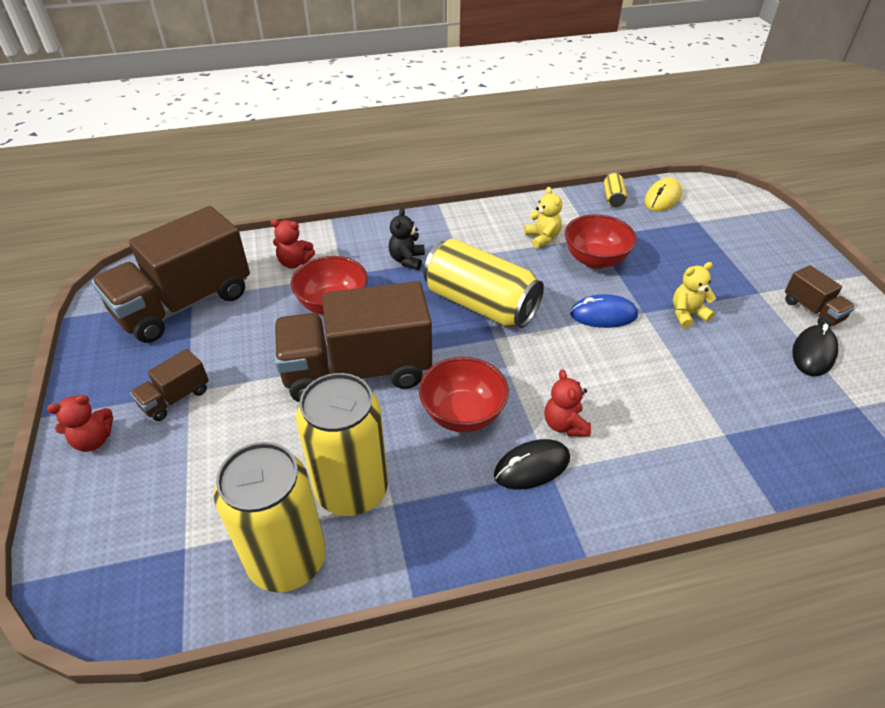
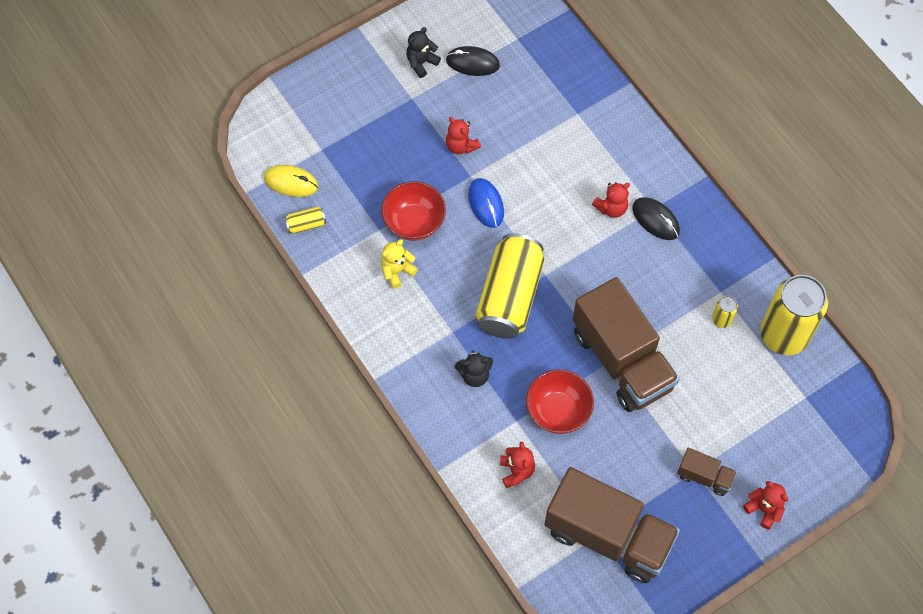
camera: 110 degrees left, 20 degrees up
yellow can [296,373,388,516] -> yellow can [712,296,738,328], size x0.41
red bowl [419,357,509,432] -> none
yellow teddy bear [673,262,716,328] -> red teddy bear [446,117,481,154]
brown truck [785,265,855,328] -> black teddy bear [406,27,441,78]

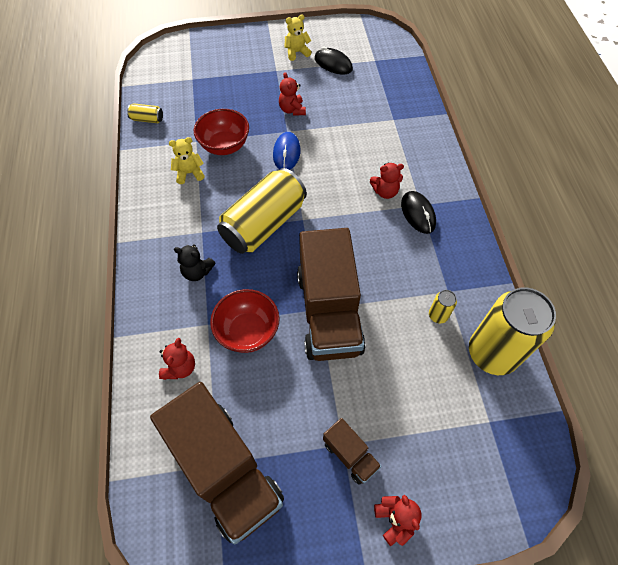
camera: 25 degrees right, 5 degrees down
yellow mouse [264,165,318,197] -> none
black teddy bear [406,27,441,78] -> yellow teddy bear [284,14,312,61]

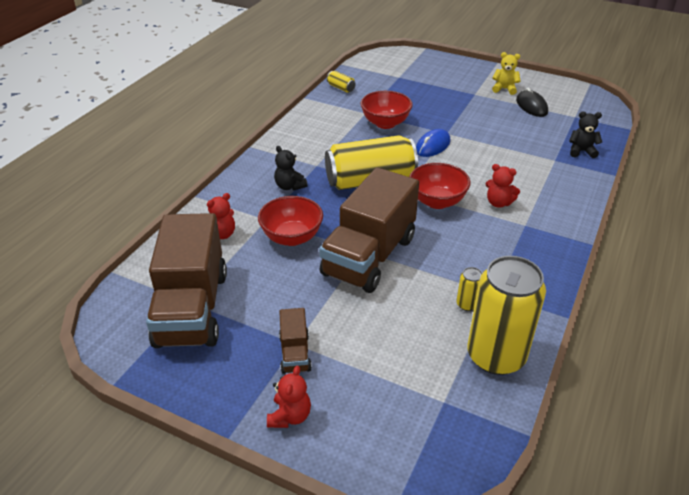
camera: 35 degrees right, 20 degrees down
yellow teddy bear [169,137,205,184] -> none
red teddy bear [279,72,306,116] -> none
black mouse [401,191,436,234] -> none
none -> red bowl [409,163,470,209]
none -> black teddy bear [569,112,602,158]

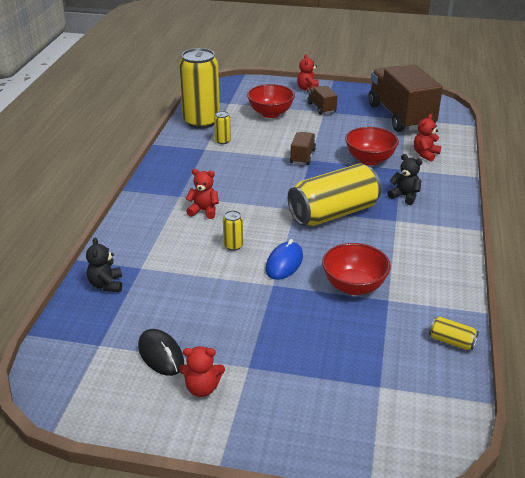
camera: 165 degrees right, 5 degrees down
brown truck [319,167,419,293] -> brown truck [290,132,316,165], size x0.45
red bowl [409,163,470,209] -> red bowl moved to [247,84,295,118]
yellow teddy bear [492,52,521,95] -> red teddy bear [179,346,225,397]
black teddy bear [569,112,602,158] -> black teddy bear turned 90 degrees clockwise [86,237,122,292]
none -> yellow can [223,210,243,251]

